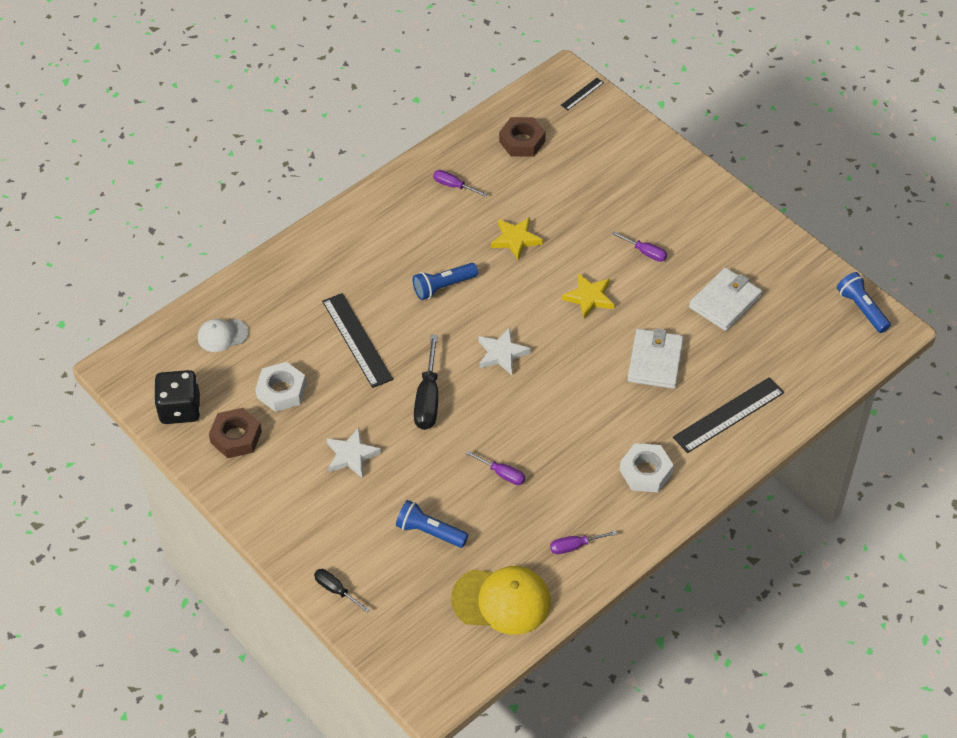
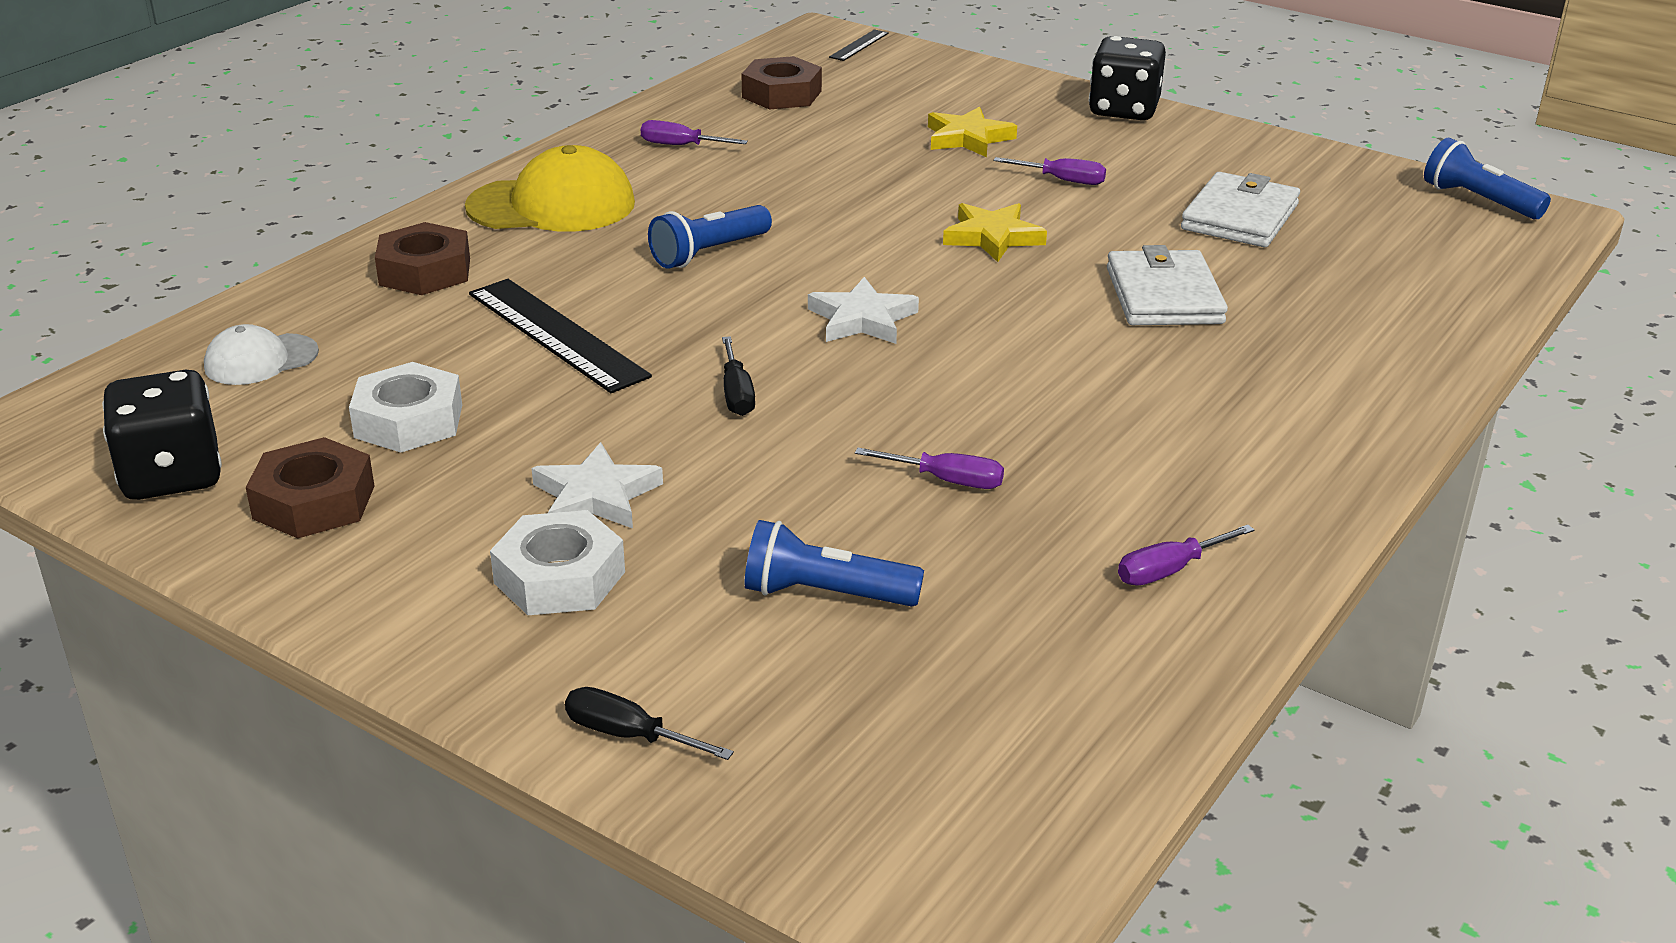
camera: 15 degrees left, 20 degrees down
black screwdriver [414,335,438,430] -> black screwdriver [722,336,755,416], size x0.57
yellow cap [451,566,551,635] -> yellow cap moved to [465,145,635,232]
yellow star [491,217,542,260] -> yellow star moved to [928,107,1017,157]
white nut [620,443,674,492] -> white nut moved to [490,510,625,615]
black ruler [673,377,784,453] -> none
none -> brown nut [375,222,470,295]
none -> black dice [1089,36,1166,120]

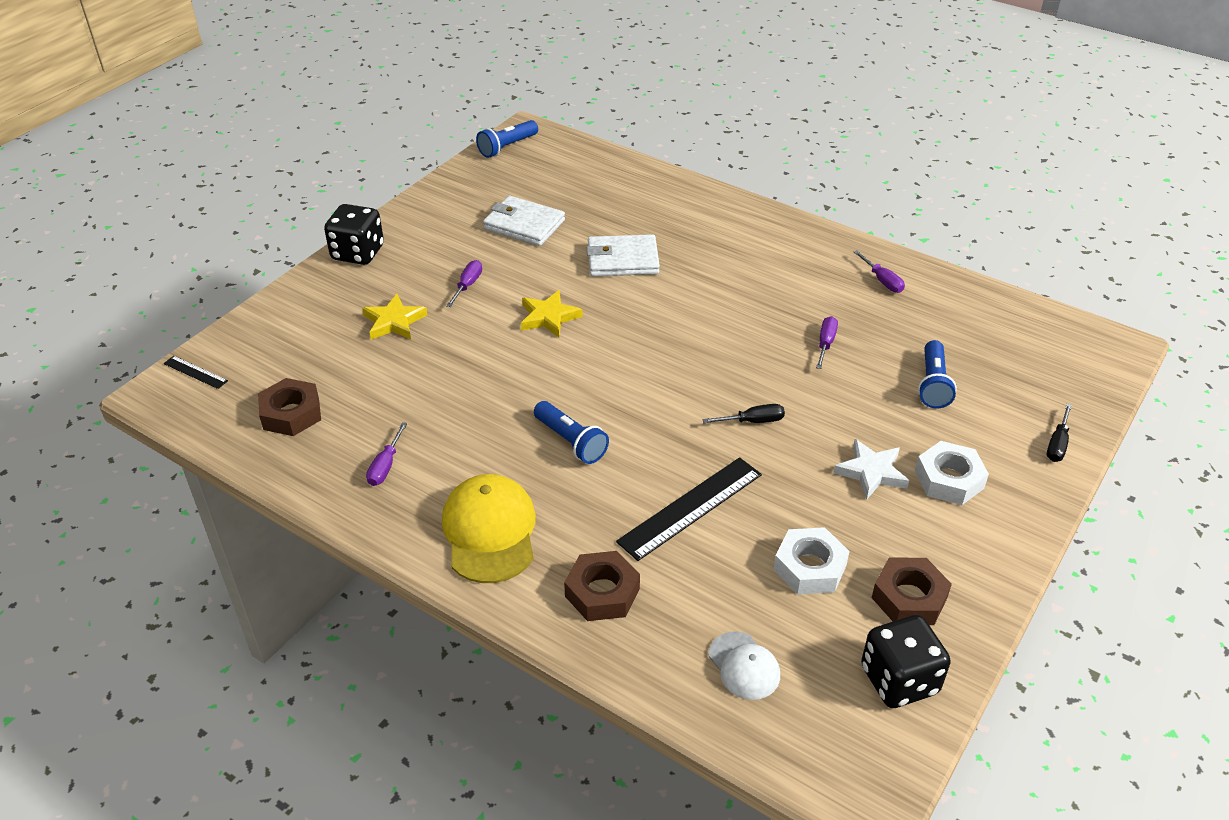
camera: 90 degrees left, 10 degrees up
white star [808,277,919,344] -> none

